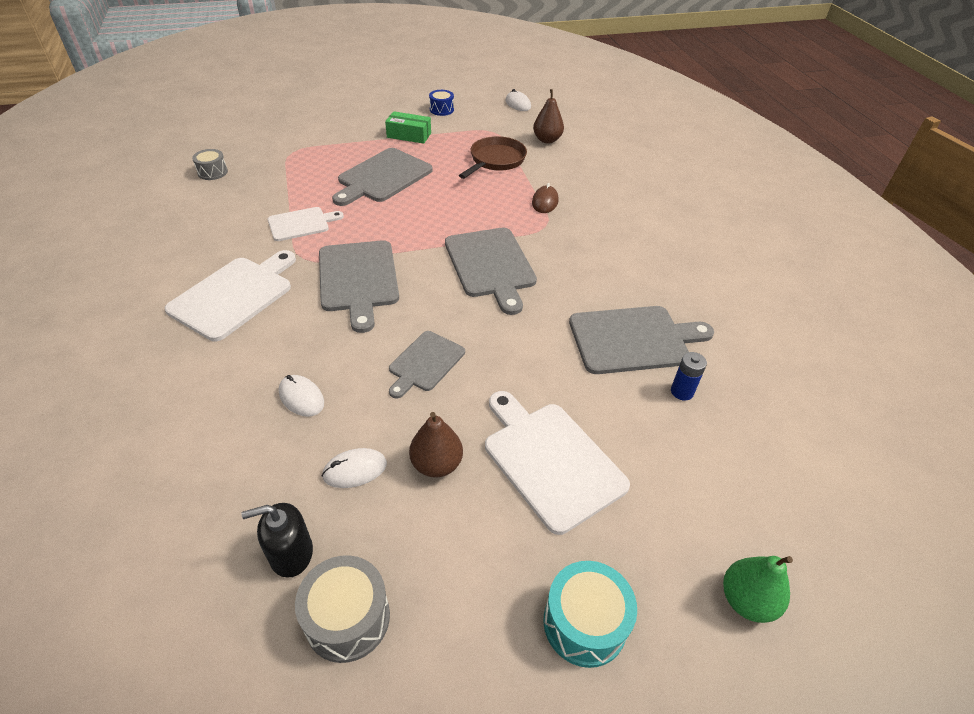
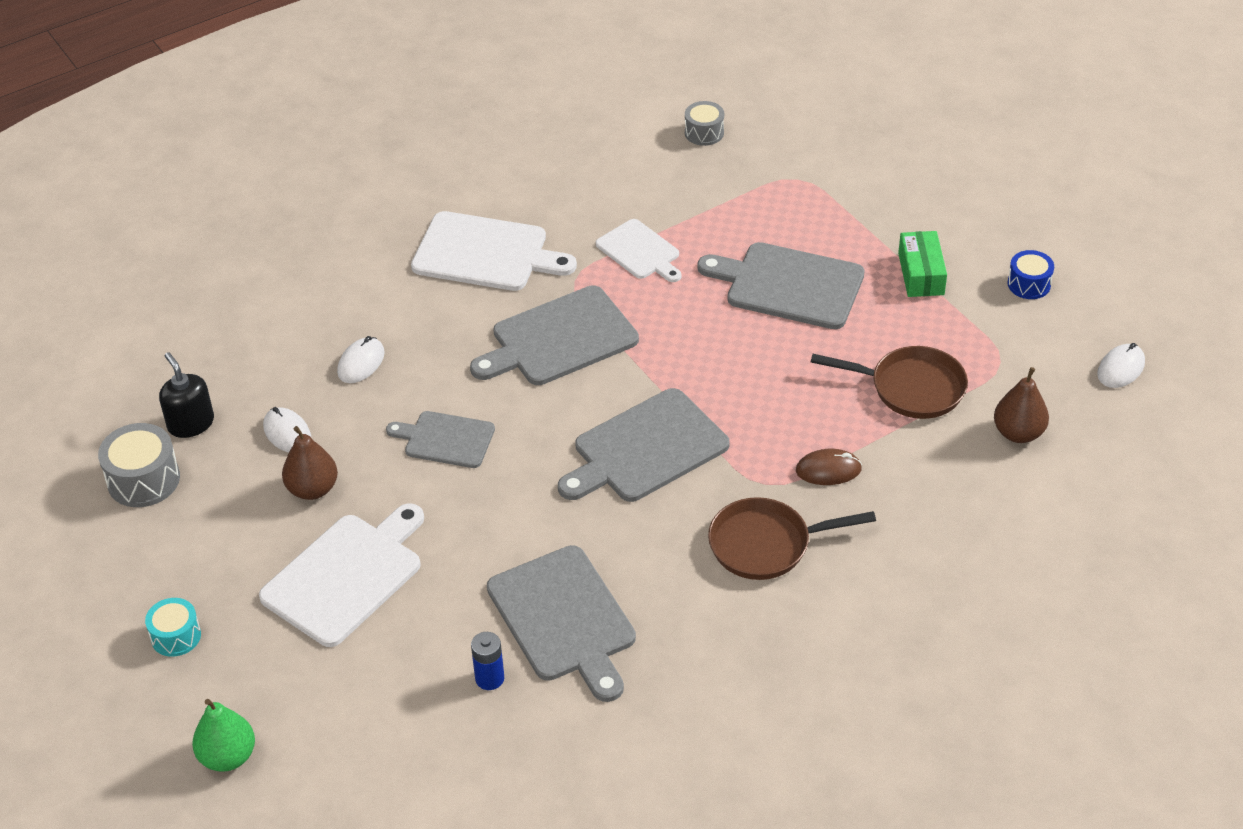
camera: 75 degrees right, 0 degrees up
turquoise drum [543,561,637,668] -> turquoise drum [145,598,201,657], size x0.64
none -> brown pan [708,497,876,580]

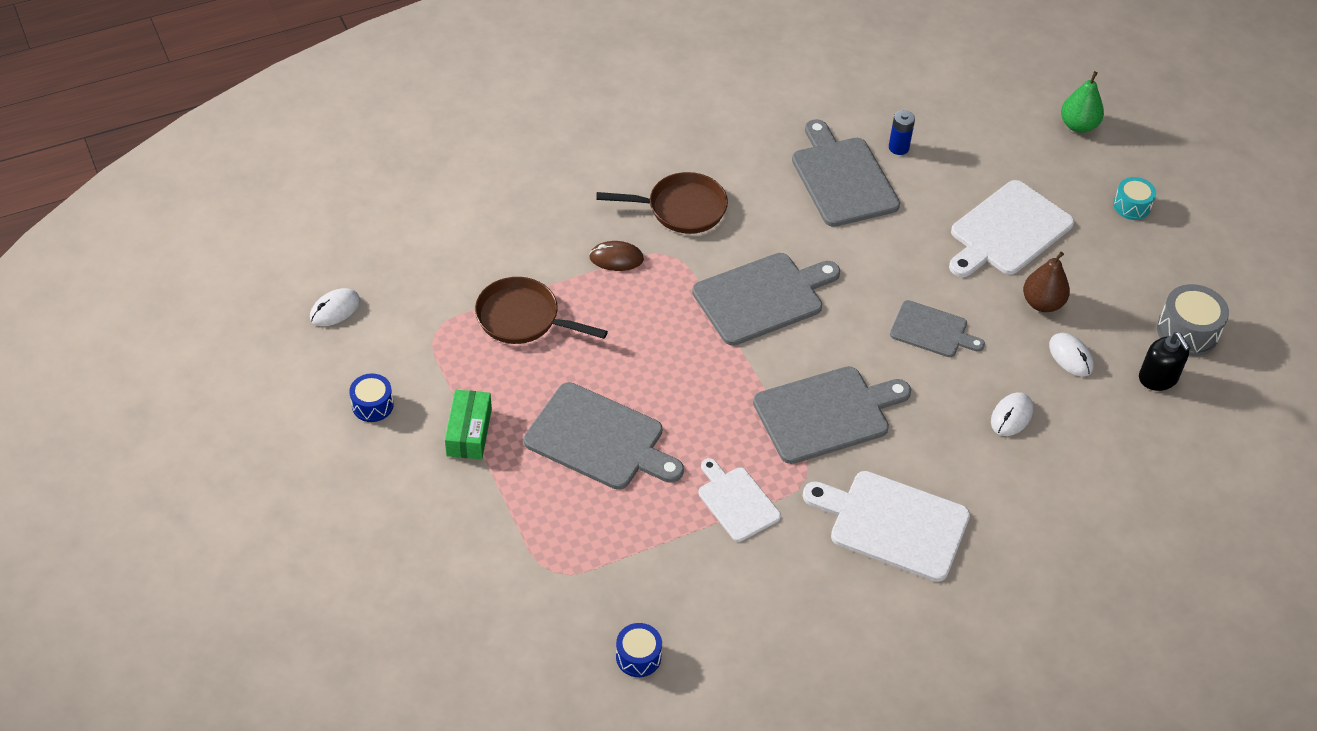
camera: 175 degrees left, 5 degrees up
grey drum [685,101,724,146] -> blue drum [616,623,662,677]
brown pear [994,367,1049,443] -> none

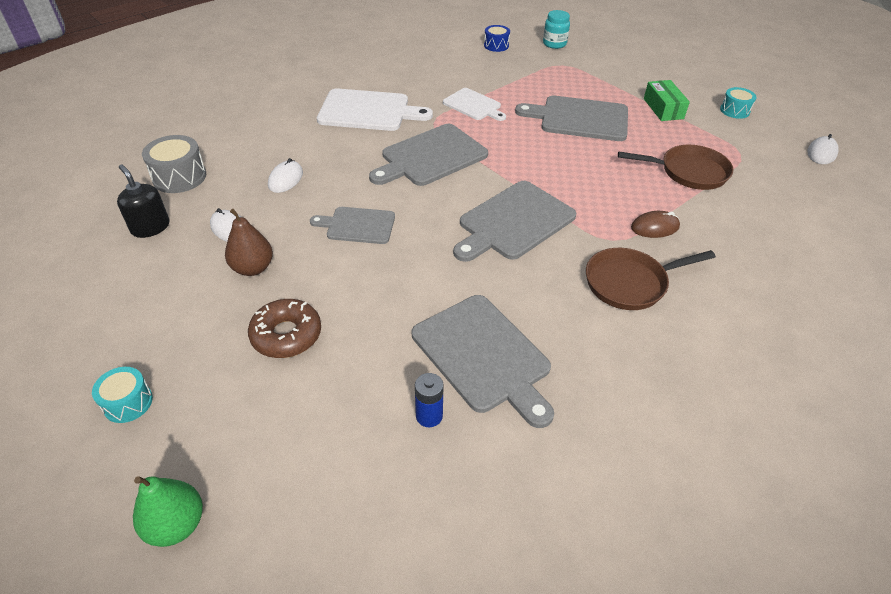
camera: 165 degrees right, 5 degrees down
blue drum [349,373,394,422] -> turquoise drum [720,87,756,119]
white cutting board [949,180,1074,277] -> brown donut [248,299,321,358]
grey drum [1157,284,1229,356] -> grey drum moved to [142,135,206,193]
none -> turquoise jar [543,10,570,49]

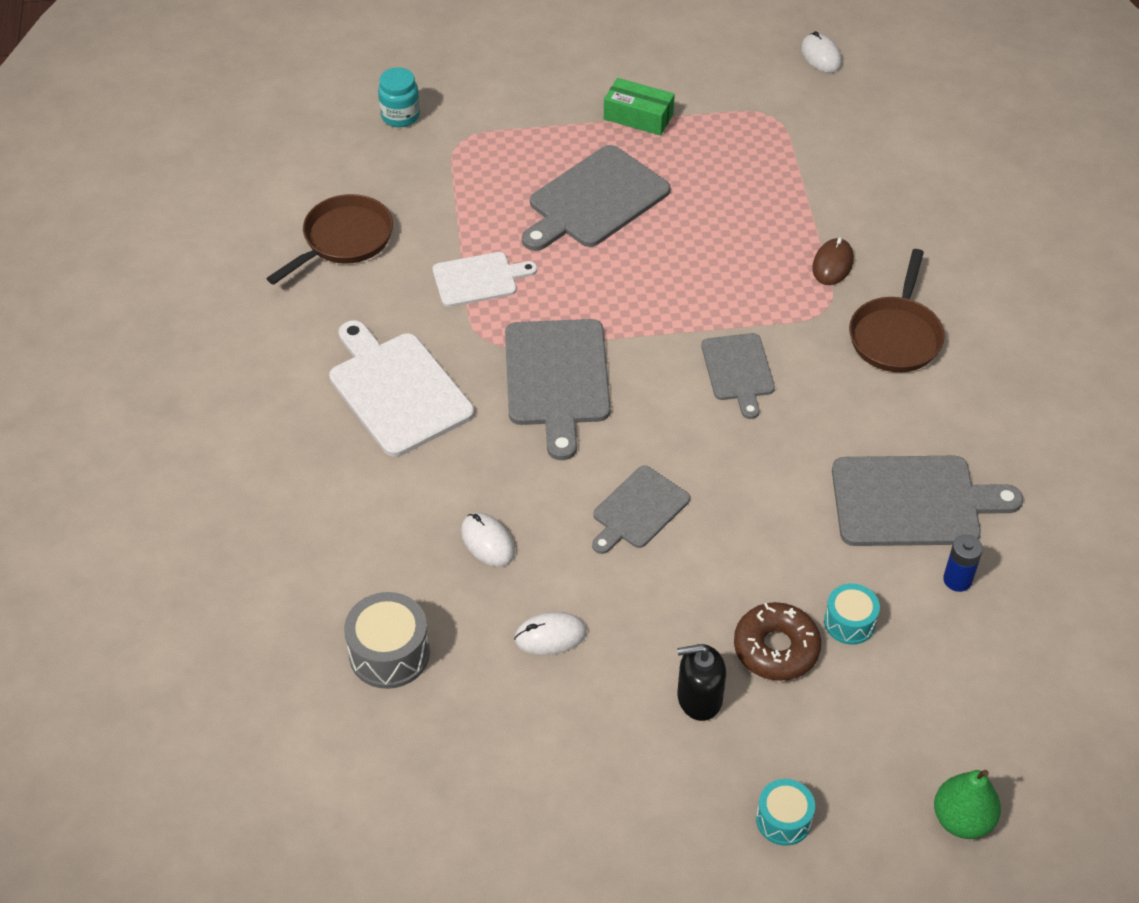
camera: 55 degrees left, 5 degrees up
black soap dispenser [117,164,169,238] -> black soap dispenser moved to [677,644,726,721]
brown pear [225,209,273,276] -> none
white cutting board [317,89,433,131] -> white cutting board turned 75 degrees counterclockwise [329,320,474,457]
grey cutting board [453,181,576,262] -> grey cutting board [701,333,775,419], size x0.61
blue drum [484,25,510,52] -> none
brown pan [618,145,734,190] -> brown pan moved to [266,194,393,285]
turquoise drum [720,87,756,119] -> turquoise drum moved to [824,583,880,645]

